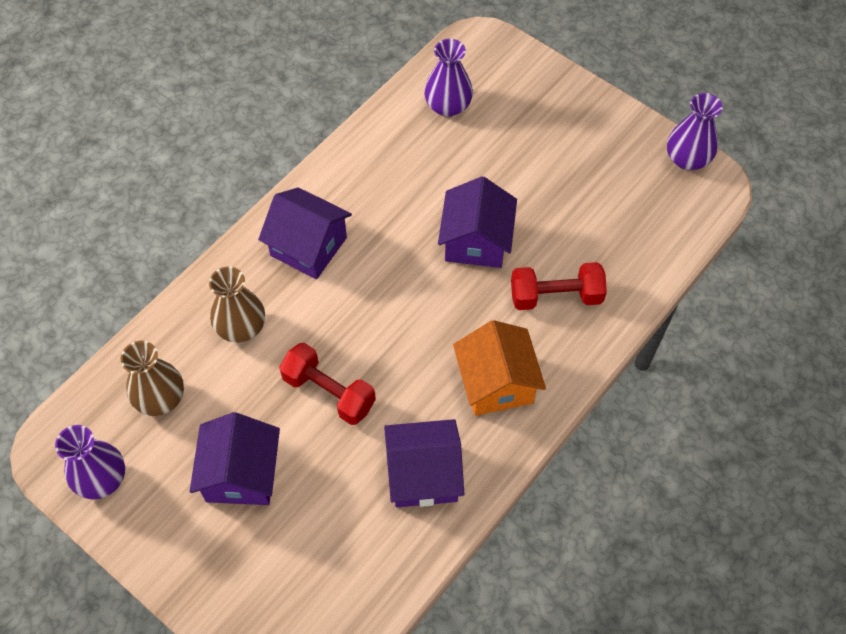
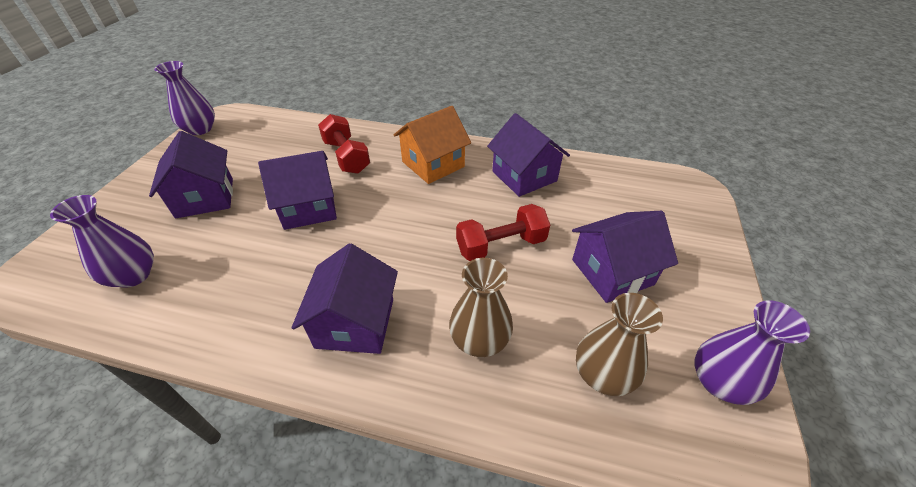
camera: 115 degrees left, 15 degrees down
red dumbbell [279,343,376,425] -> red dumbbell turned 60 degrees clockwise [456,204,550,261]
none -> purple house [149,131,233,219]

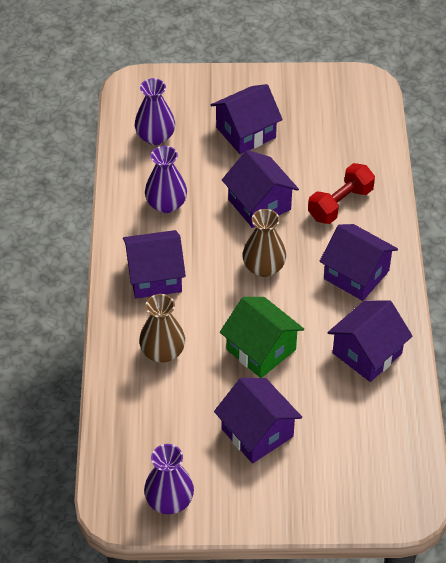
camera: 75 degrees right, 5 degrees up
purple vase [154,61,215,135] -> purple vase moved to [145,146,187,213]
orange house [394,106,471,184] -> purple house [319,224,398,301]
red dumbbell [456,204,550,261] -> green house [220,297,304,378]
brown vase [576,293,663,396] -> brown vase moved to [242,209,286,277]

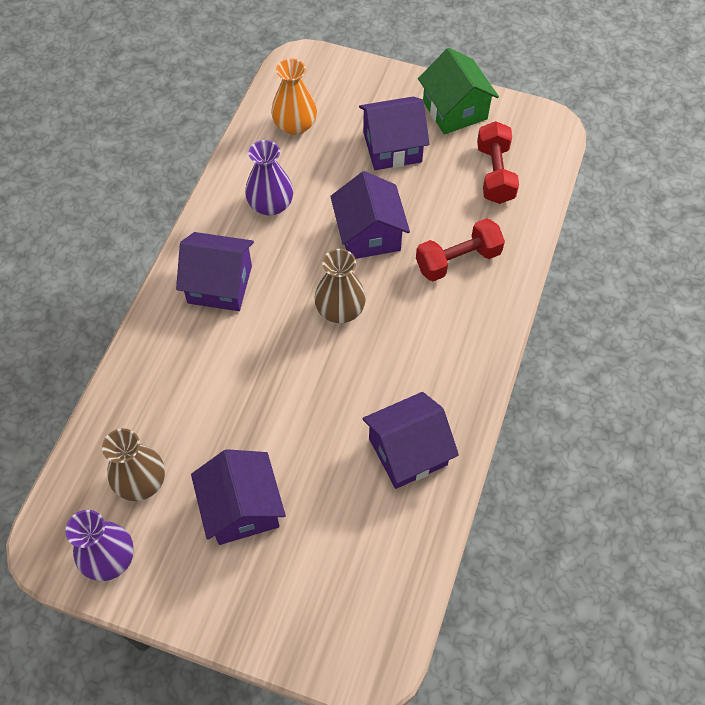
camera: 20 degrees right, 10 degrees up
purple vase [135,78,175,145] -> orange vase [271,58,317,135]
brown vase [139,294,185,363] -> brown vase moved to [102,428,165,501]
green house [220,297,304,378] -> green house moved to [418,48,499,135]
purple house [319,224,398,301] -> none
none -> red dumbbell [477,121,519,204]

